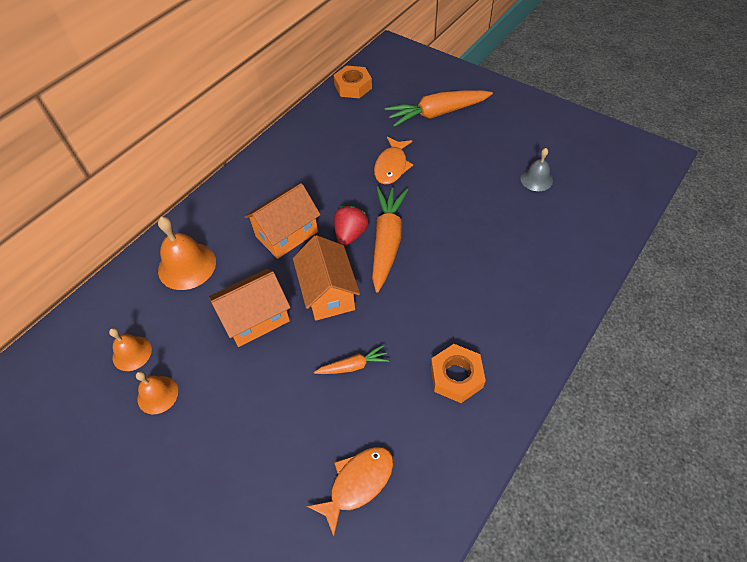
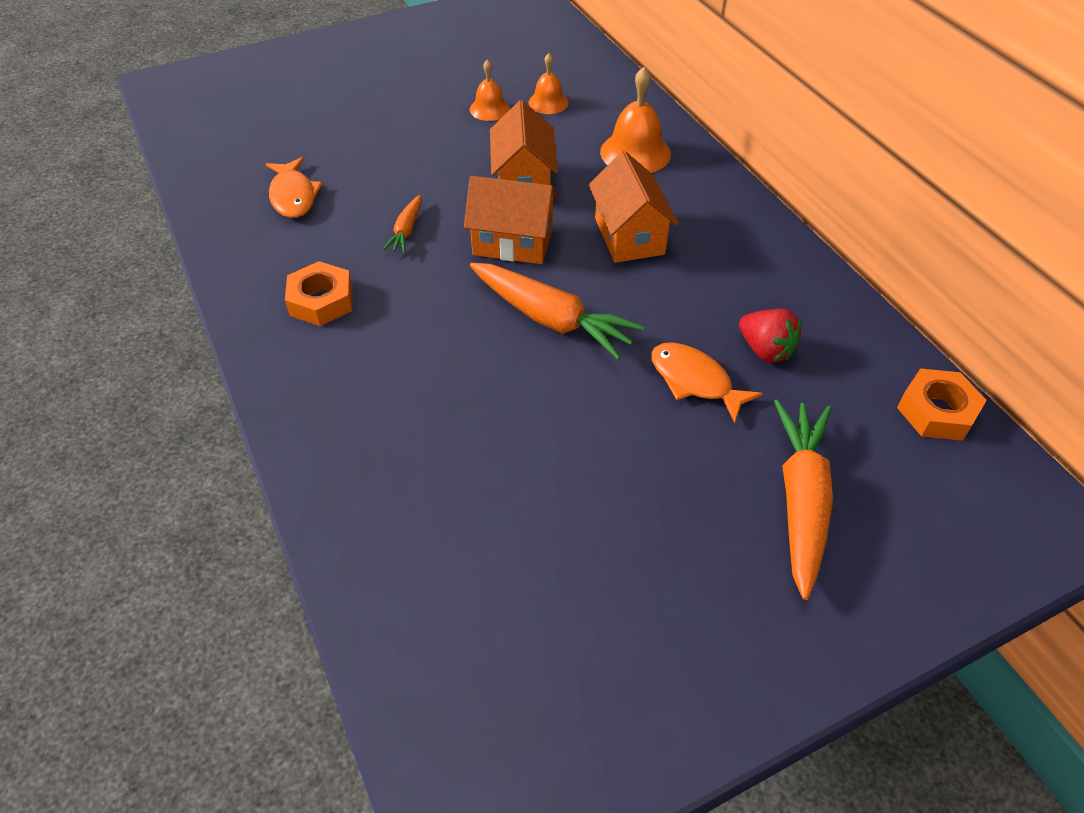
camera: 115 degrees right, 5 degrees down
red strawberry [334,206,368,246] -> red strawberry moved to [739,309,801,363]
grey bell [520,148,553,191] -> none

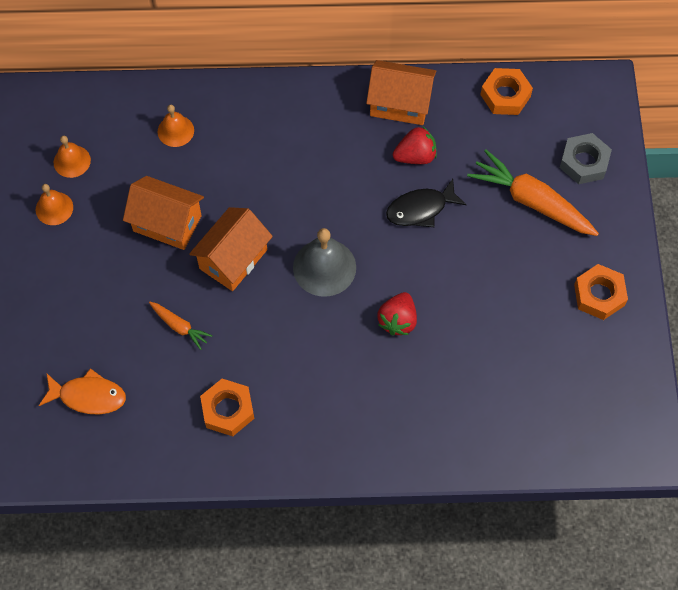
camera: 65 degrees left, 15 degrees up
orange carrot [470,263,645,360] -> grey bell [293,228,356,297]
orange house [589,151,679,263] -> orange house moved to [366,60,436,125]
orange bell [600,67,671,173] -> orange bell [158,105,194,147], size x0.61
orange fish [651,342,763,423] -> black fish [386,179,467,227]
none -> red strawberry [377,292,417,335]
none -> grey nut [560,133,612,184]
none -> orange nut [574,264,628,320]

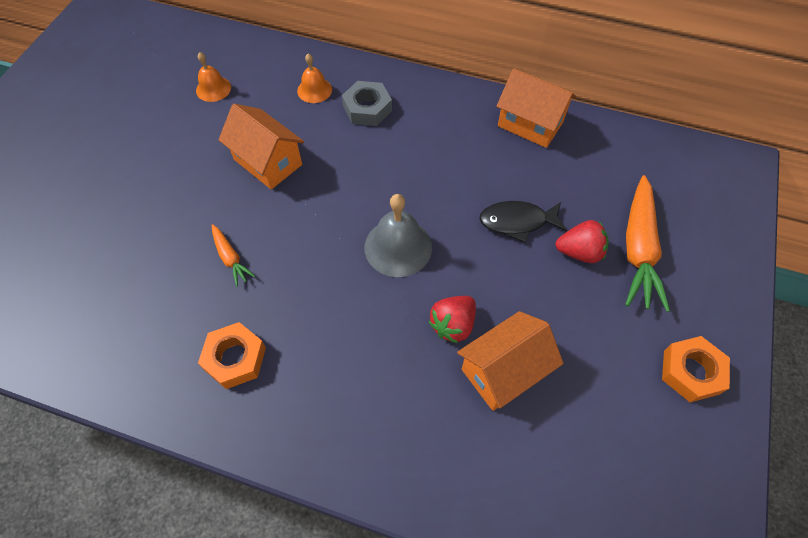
camera: 20 degrees right, 5 degrees down
orange bell [36,184,73,225] -> none
orange fish [39,368,126,414] -> none
orange house [189,207,273,291] -> orange house moved to [457,311,564,411]
red strawberry [393,127,437,164] -> red strawberry moved to [555,220,609,263]
orange carrot [467,150,599,236] -> orange carrot turned 135 degrees counterclockwise [625,175,670,312]
orange nut [480,68,533,115] -> none
grey nut [560,133,612,184] -> grey nut moved to [342,81,392,126]

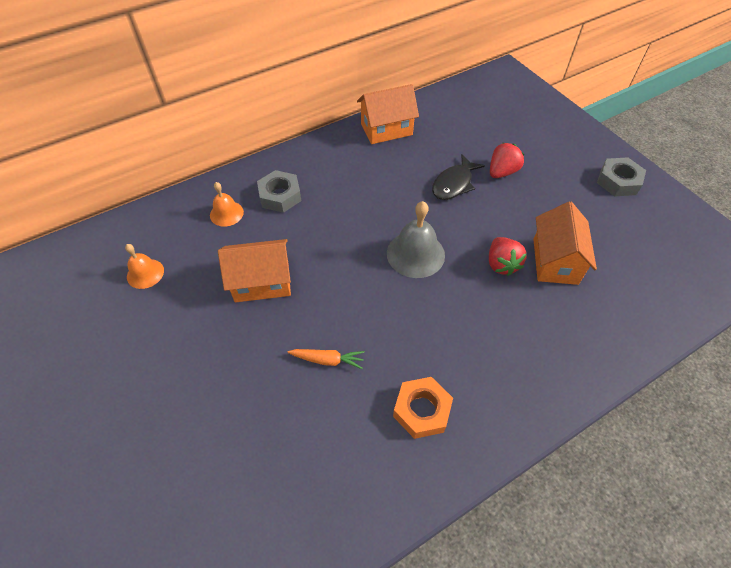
camera: 50 degrees left, 5 degrees down
orange carrot [625,175,670,312] -> none
orange nut [662,336,730,402] -> grey nut [597,157,646,196]

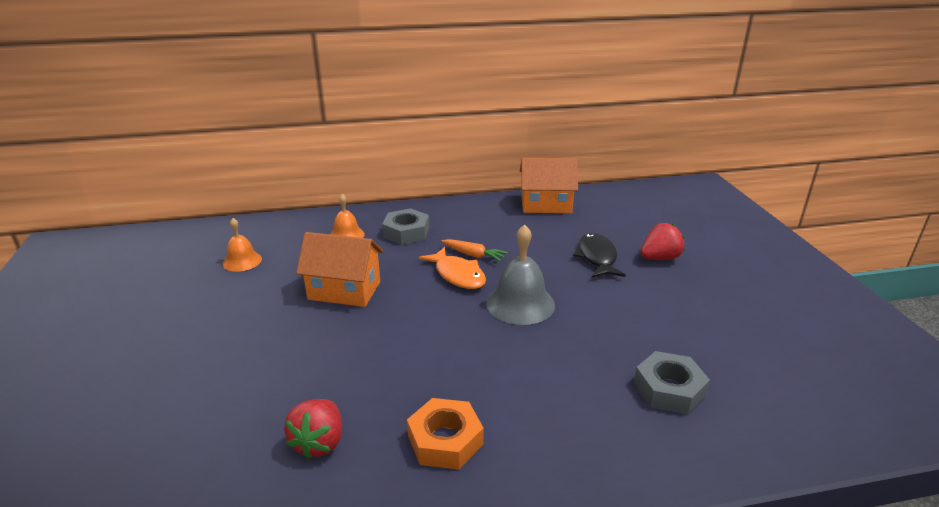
camera: 20 degrees right, 25 degrees down
orange carrot [288,349,365,369] -> orange carrot moved to [442,239,508,262]
black fish [432,154,485,200] -> black fish turned 120 degrees clockwise [573,233,626,277]
red strawberry [489,237,527,276] -> red strawberry moved to [284,399,342,459]
orange house [533,201,597,285] -> none
grey nut [597,157,646,196] -> grey nut moved to [634,351,710,415]
none -> orange fish [418,247,486,289]

